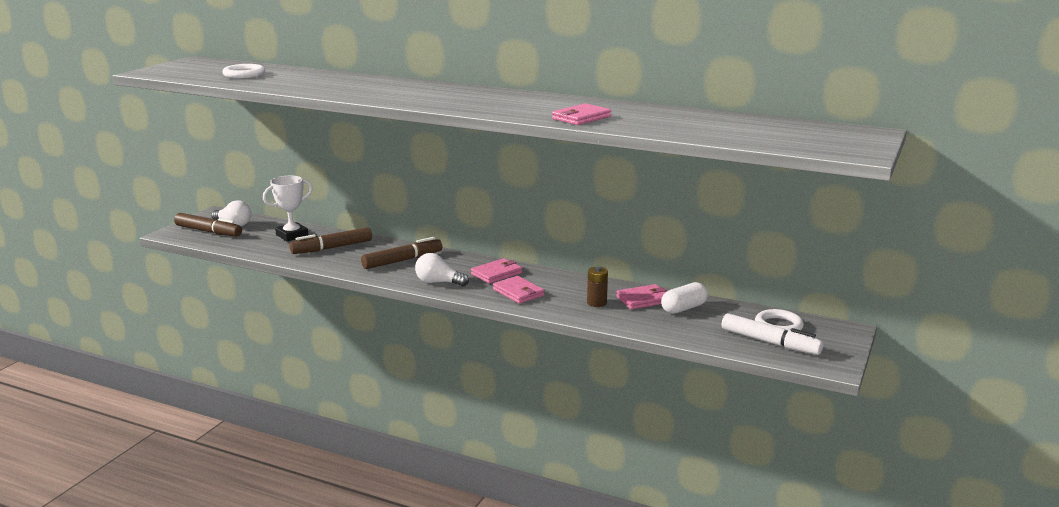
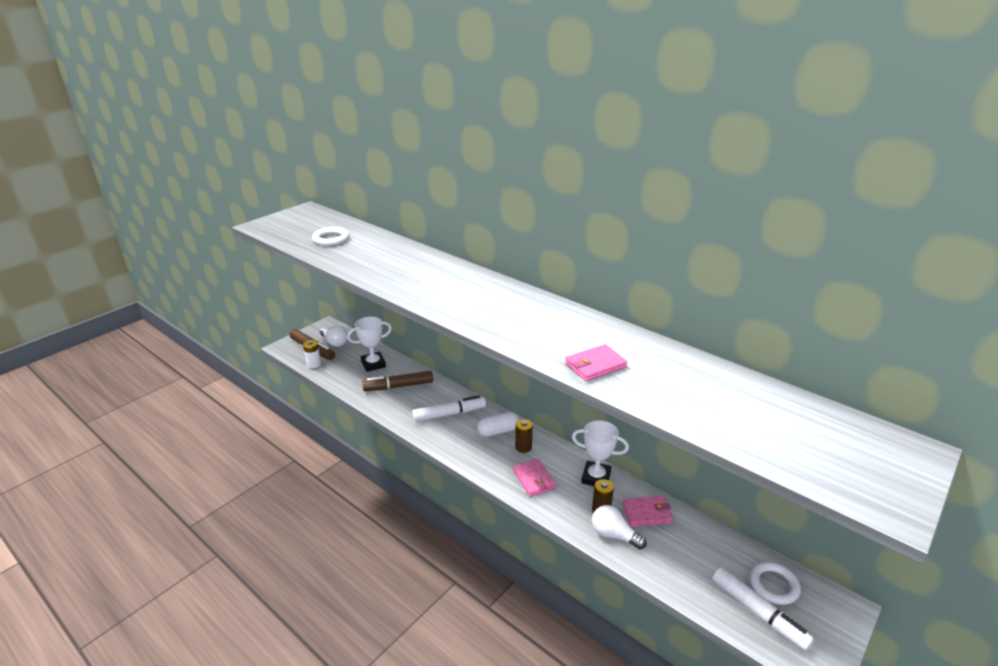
camera: 15 degrees right, 10 degrees up
brown marker [361,237,442,269] -> white marker [412,395,486,422]
white light bulb [415,253,469,287] -> white light bulb moved to [592,505,647,550]
pink wallet [471,258,522,284] -> brown battery [515,419,533,453]
white capsule [661,282,708,314] -> white capsule moved to [477,412,520,437]
none -> white battery [303,340,321,368]
none -> white trophy [572,420,629,486]

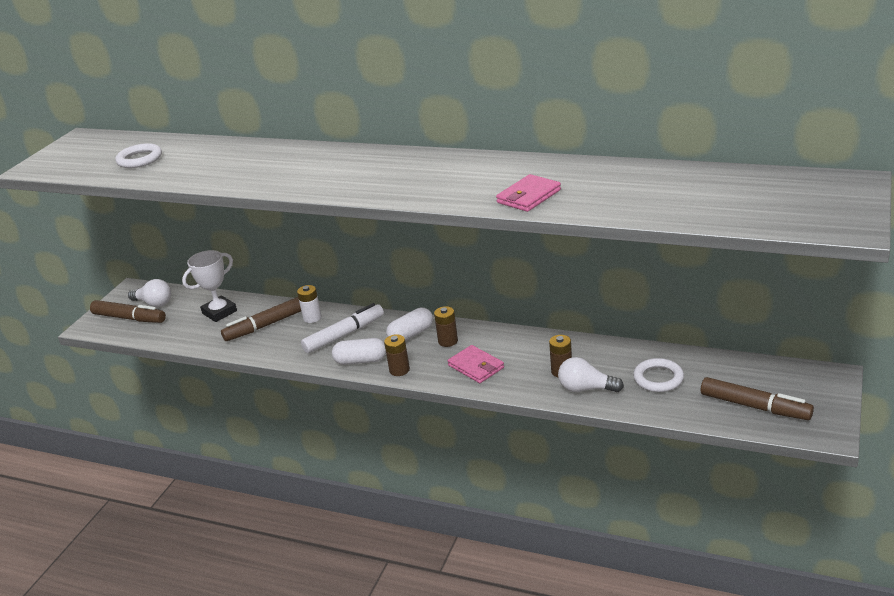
camera: 15 degrees left, 0 degrees up
white battery [303,340,321,368] -> white battery moved to [297,285,322,323]
white trophy [572,420,629,486] -> none
pink wallet [622,496,673,527] -> none
white marker [712,567,814,651] -> brown marker [700,377,814,420]
white ring [750,562,801,605] -> white ring moved to [633,358,684,392]
none -> white capsule [332,338,386,365]
none -> brown battery [384,334,410,376]

